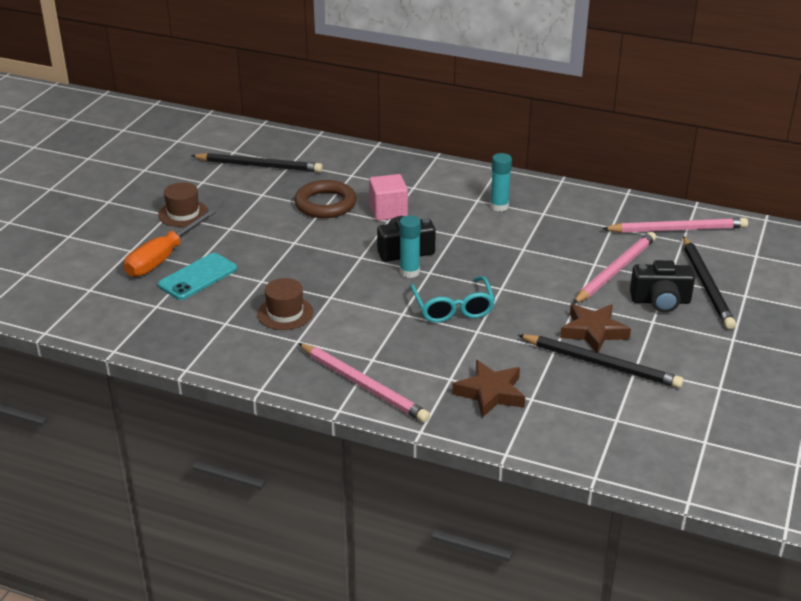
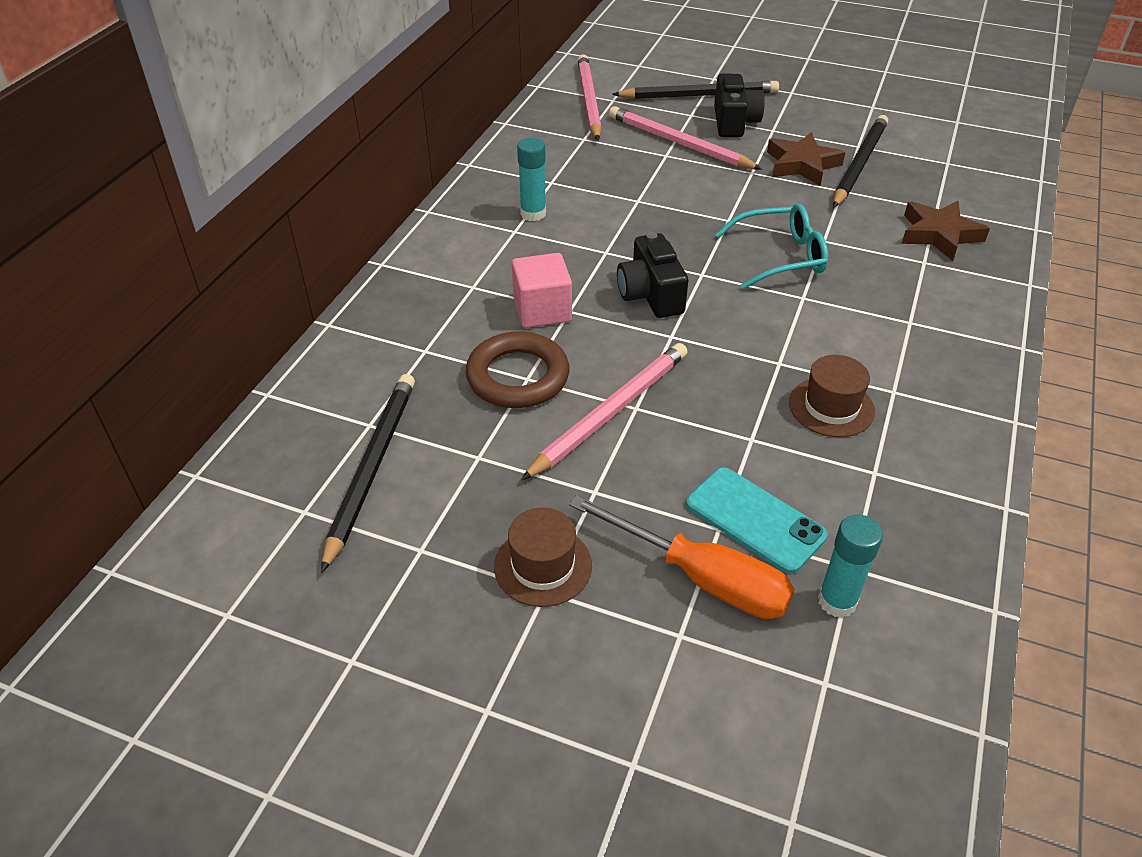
camera: 90 degrees left, 10 degrees up
pink pencil [298,343,430,423] -> pink pencil moved to [521,343,688,480]
turquoise glue stick [399,215,421,278] -> turquoise glue stick moved to [818,514,883,618]

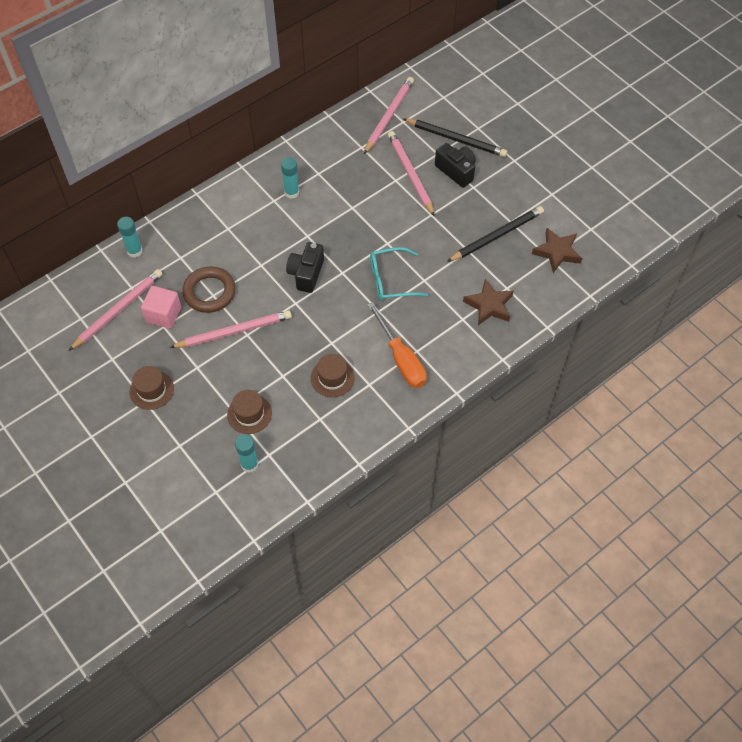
camera: 30 degrees right, 15 degrees up
black pencil [321,374,415,573] -> pink pencil [69,269,163,351]
pink cube [512,253,572,328] -> pink cube moved to [141,286,181,329]
orange screwdriver [569,495,795,619] -> orange screwdriver moved to [367,302,427,388]
turquoise phone [686,467,828,574] -> brown hat [227,390,272,434]
black camera [714,74,765,137] -> black camera turned 75 degrees counterclockwise [435,143,476,188]
turquoise glasses [715,204,828,289] -> turquoise glasses turned 150 degrees clockwise [370,247,428,301]
brown star [767,132,845,185] -> brown star moved to [532,228,582,273]
none -> turquoise glue stick [117,217,143,258]

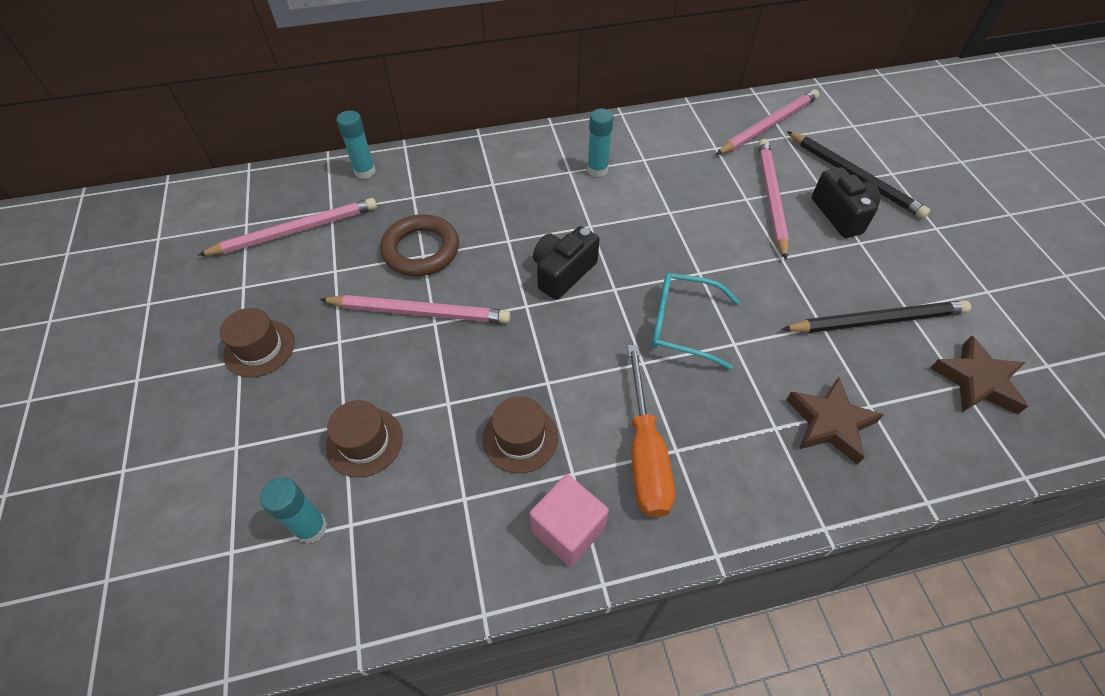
camera: 25 degrees right, 5 degrees down
pink cube [141,286,181,329] -> pink cube moved to [529,474,609,566]

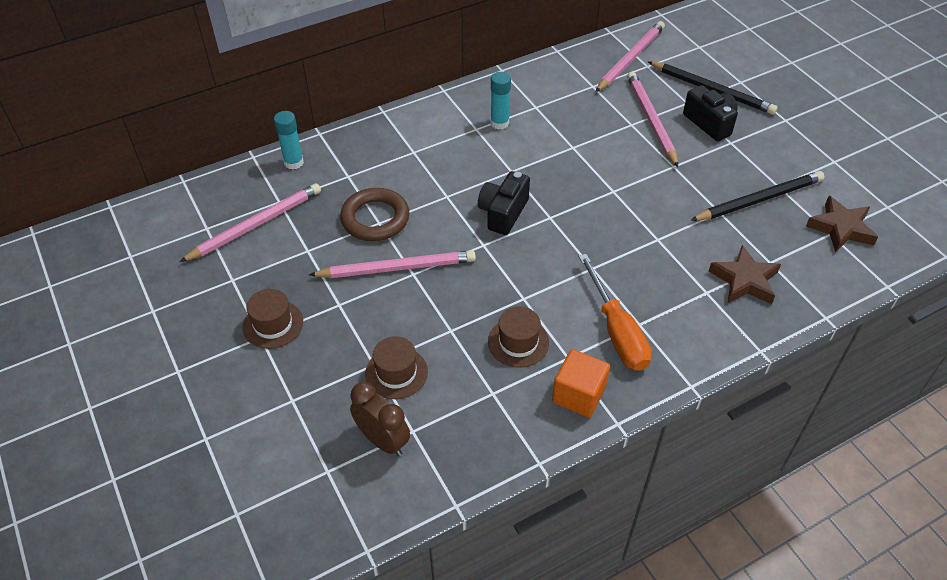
camera: 15 degrees left, 5 degrees down
turquoise glue stick [260,477,327,543] -> brown clock [350,382,410,456]
pink cube [529,474,609,566] -> orange cube [552,349,610,418]
turquoise glasses [651,273,740,370] -> none

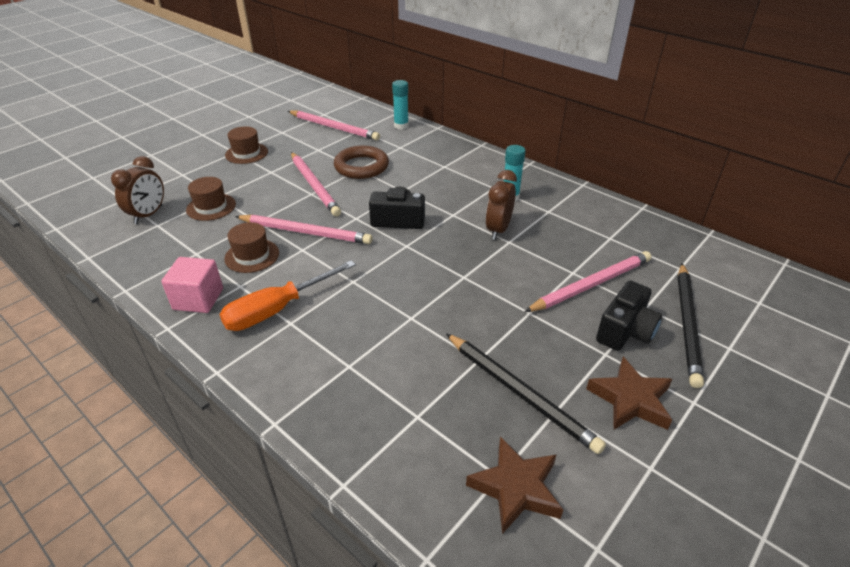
camera: 70 degrees right, 10 degrees down
orange cube [552,349,610,418] -> pink cube [161,257,223,313]
pink pencil [595,21,665,92] -> pink pencil moved to [235,215,373,244]
brown star [709,245,781,304] -> brown star moved to [586,357,672,430]
none -> brown clock [486,170,517,240]

